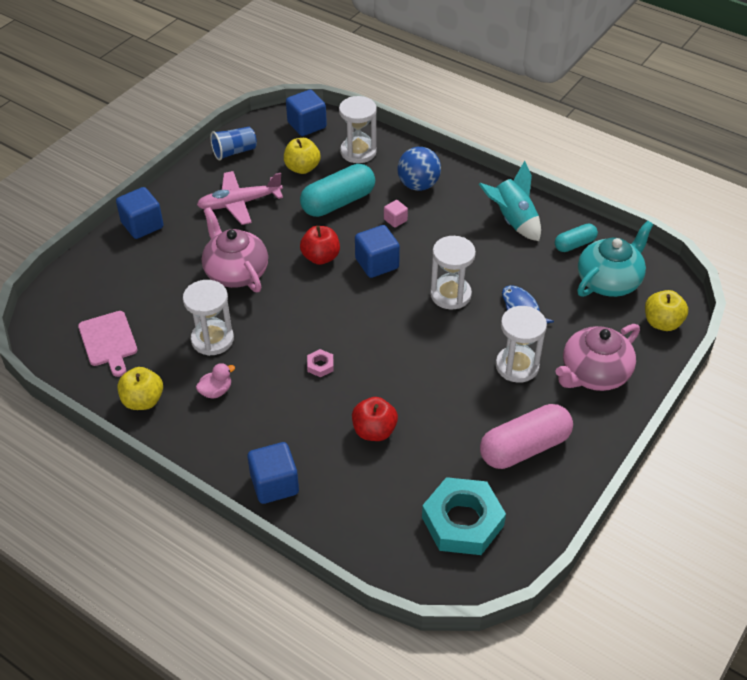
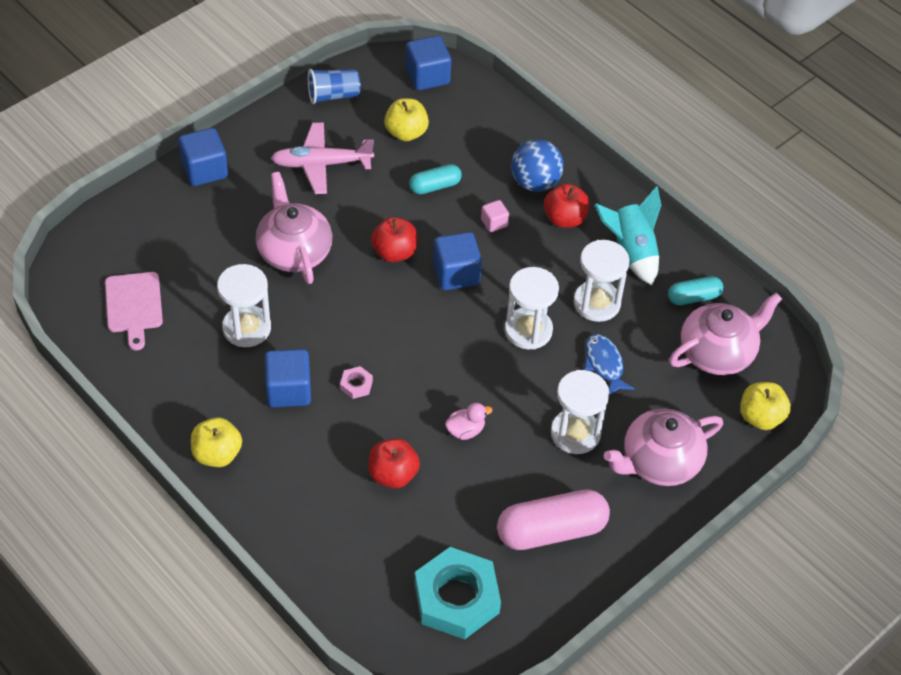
camera: 10 degrees right, 5 degrees up
yellow apple [117,367,163,410] -> yellow apple moved to [191,417,242,467]
pink duck [196,363,235,399] -> pink duck moved to [445,403,492,440]
blue cube [247,442,299,504] -> blue cube moved to [264,349,311,408]
turquoise capsule [300,164,375,217] -> turquoise capsule [409,164,462,194], size x0.55
white hourglass [339,96,377,163] -> white hourglass moved to [574,240,630,322]
turquoise teapot [577,221,654,297] -> pink teapot [669,292,782,375]
none -> red apple [544,184,590,228]

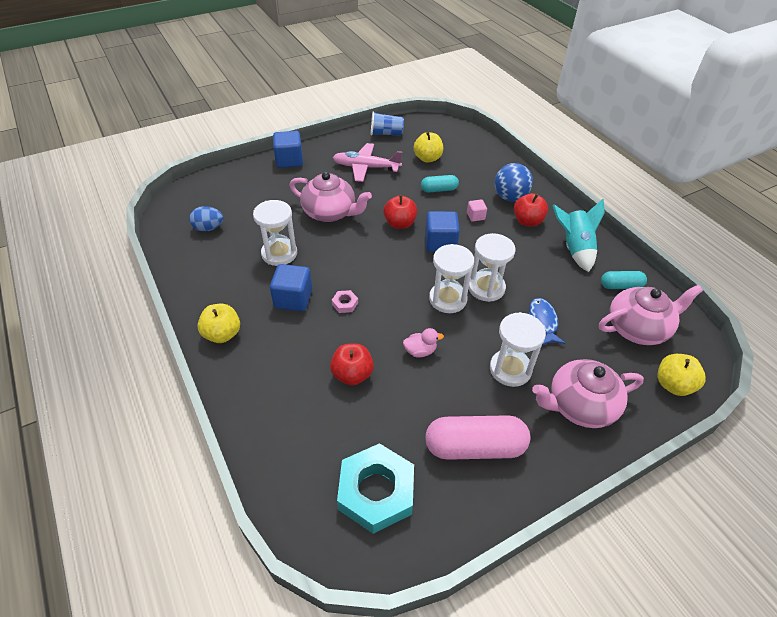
camera: 15 degrees right, 5 degrees down
pink cutting board [105,272,163,350] -> blue egg [189,206,223,232]
pink teapot [256,172,332,284] -> pink teapot turned 120 degrees clockwise [289,172,372,222]
blue cube [406,36,451,90] -> none
white hourglass [574,240,630,322] -> white hourglass moved to [429,244,474,313]

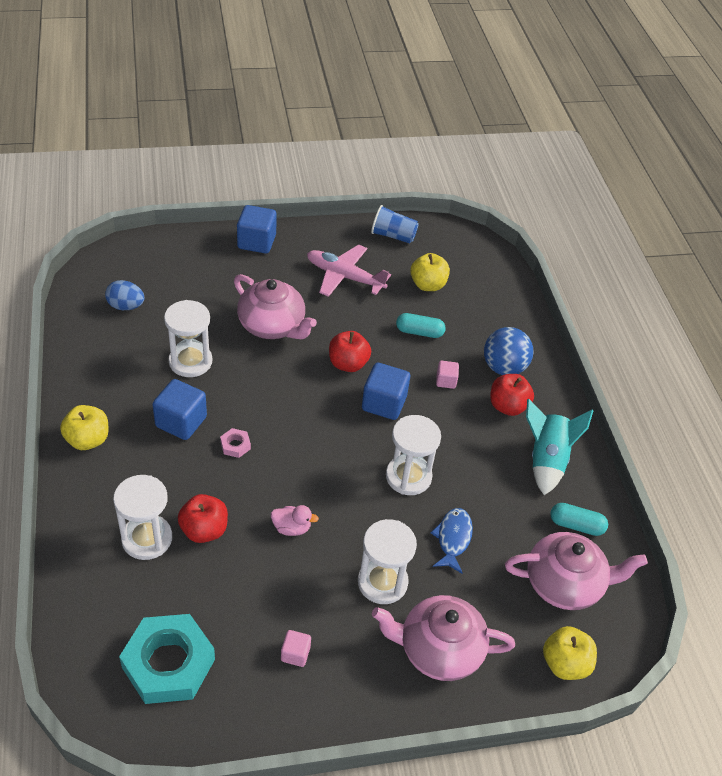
camera: 15 degrees right, 0 degrees up
pink capsule [425,415,530,460] -> pink cube [281,630,311,667]
white hourglass [429,244,474,313] -> white hourglass moved to [113,475,172,560]

